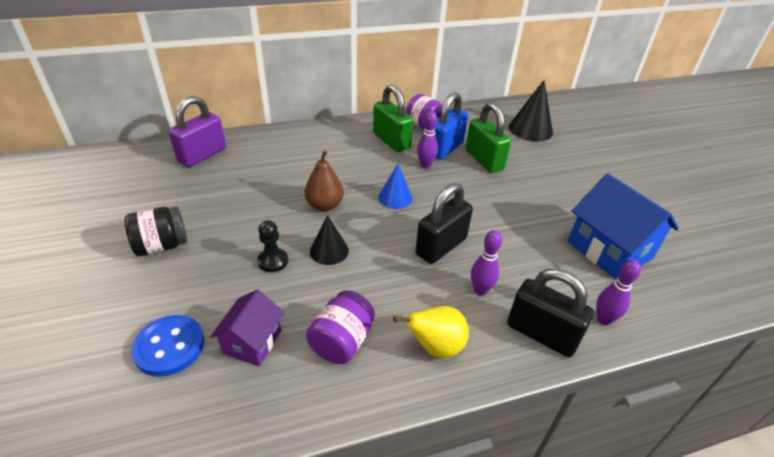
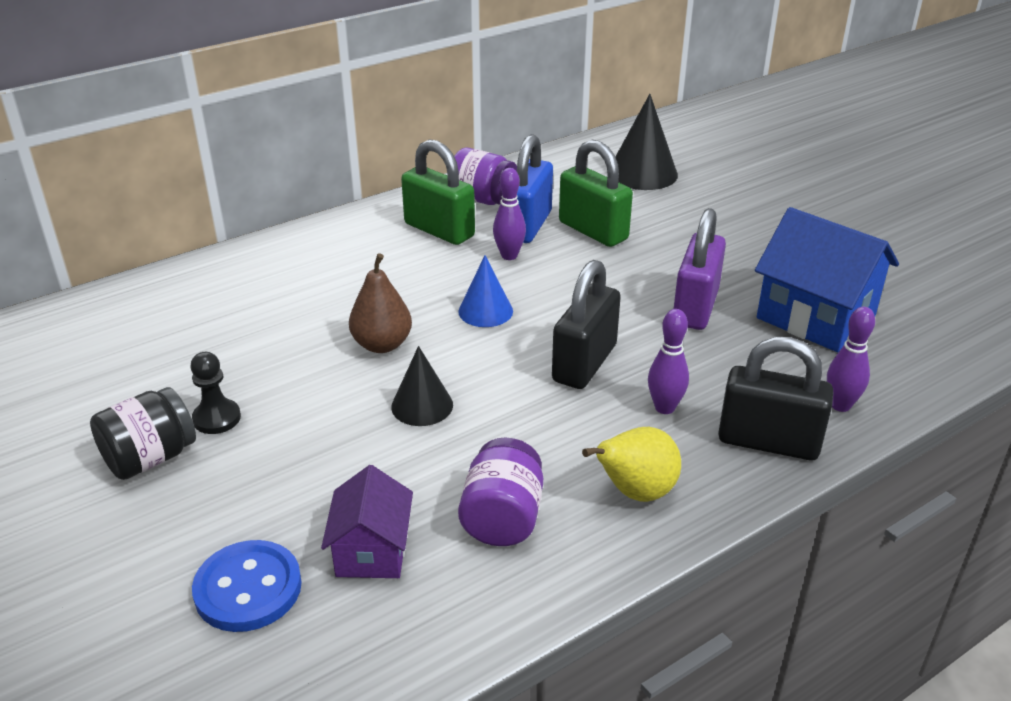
camera: 15 degrees left, 5 degrees down
purple padlock [169,96,226,167] -> purple padlock moved to [674,208,726,330]
black pawn [257,220,288,272] -> black pawn moved to [190,352,241,434]

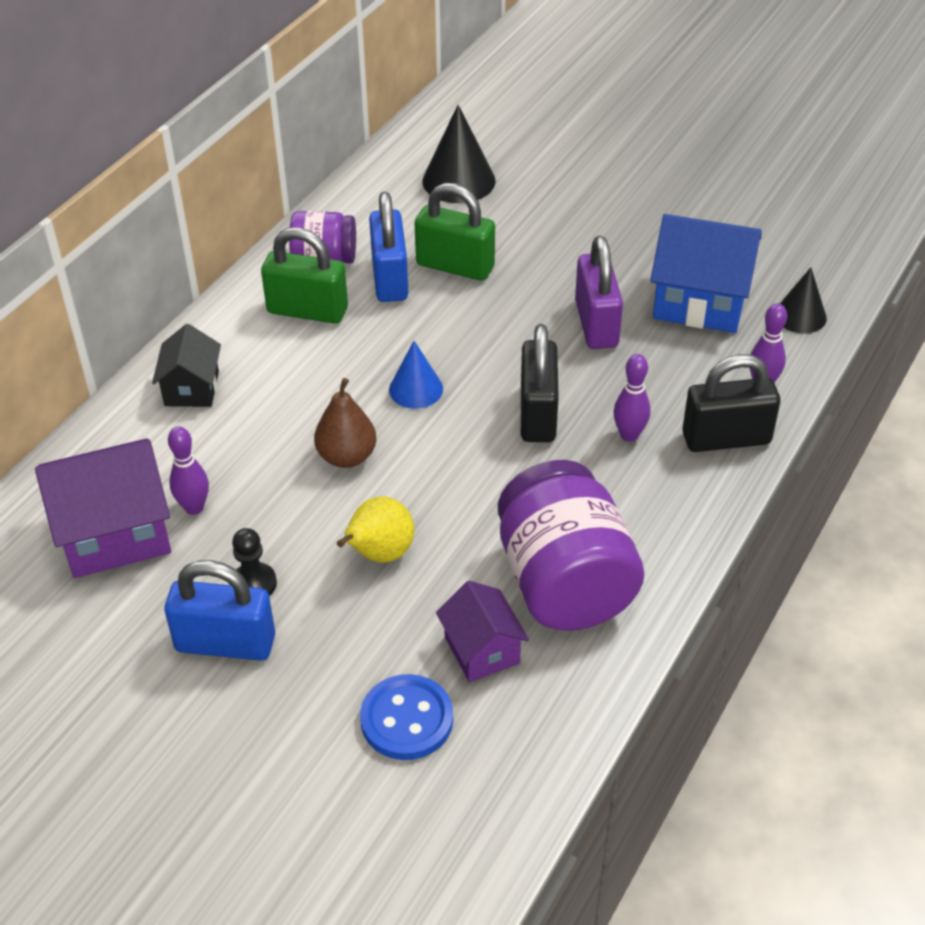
camera: 25 degrees left, 10 degrees up
black jar [90,387,196,480] -> blue padlock [164,560,275,661]
black cone [391,346,453,426] -> black cone moved to [780,267,827,333]
purple jar [458,437,543,546] -> purple jar [498,460,644,631], size x1.78
purple bowling pin [493,168,526,260] -> purple bowling pin moved to [168,427,209,515]
yellow pear [582,427,681,502] -> yellow pear moved to [337,496,414,562]
none -> purple house [35,438,171,578]
none -> black house [152,324,221,407]

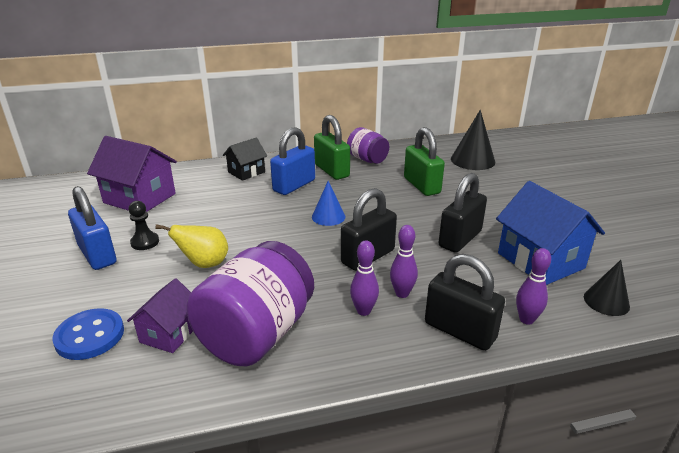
camera: 45 degrees right, 15 degrees down
purple bowling pin [168,427,209,515] -> purple bowling pin moved to [350,240,379,316]
brown pear [314,378,376,468] -> none
blue padlock [369,192,408,302] -> blue padlock moved to [270,127,315,195]
purple padlock [575,236,623,349] -> black padlock [439,173,487,253]

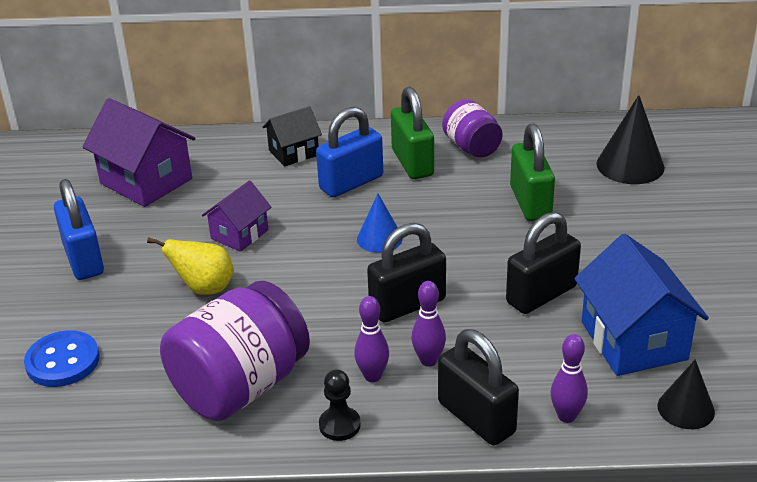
camera: 15 degrees right, 5 degrees up
purple house [127,278,193,353] -> purple house moved to [202,180,272,252]
black pawn [129,201,159,250] -> black pawn moved to [319,369,361,441]

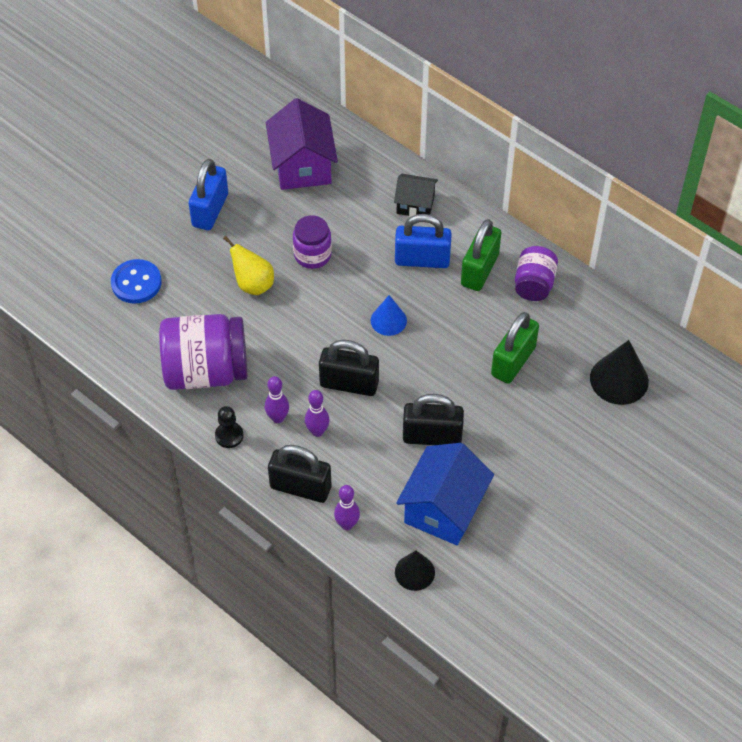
camera: 40 degrees right, 20 degrees up
purple house [202,180,272,252] -> purple jar [293,215,332,269]
black padlock [438,329,519,445] -> black padlock turned 75 degrees counterclockwise [268,445,331,503]

